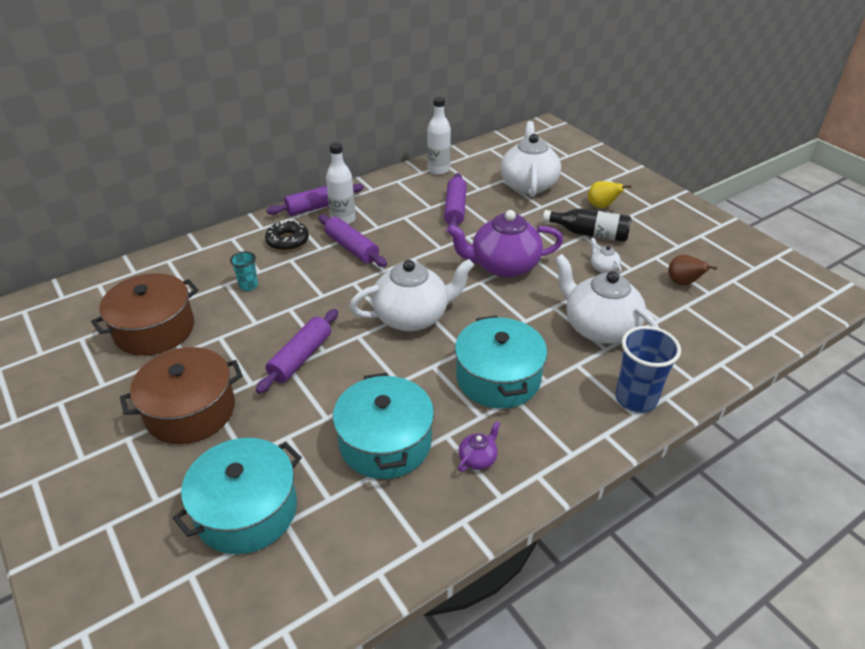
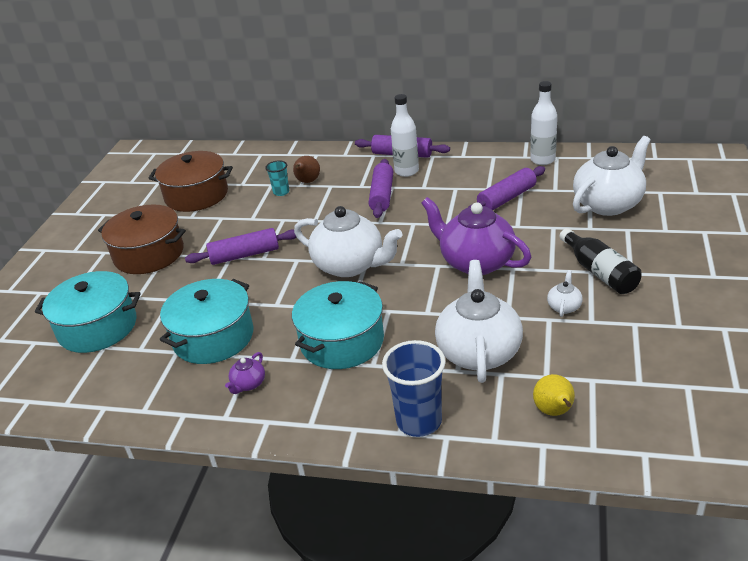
camera: 50 degrees right, 5 degrees down
black donut [265,219,309,251] -> none
purple teapot [458,421,500,472] -> purple teapot turned 120 degrees clockwise [225,352,265,394]
yellow pear [588,181,631,208] -> yellow pear moved to [533,374,575,416]
brown pear [668,254,717,286] -> brown pear moved to [293,156,320,183]

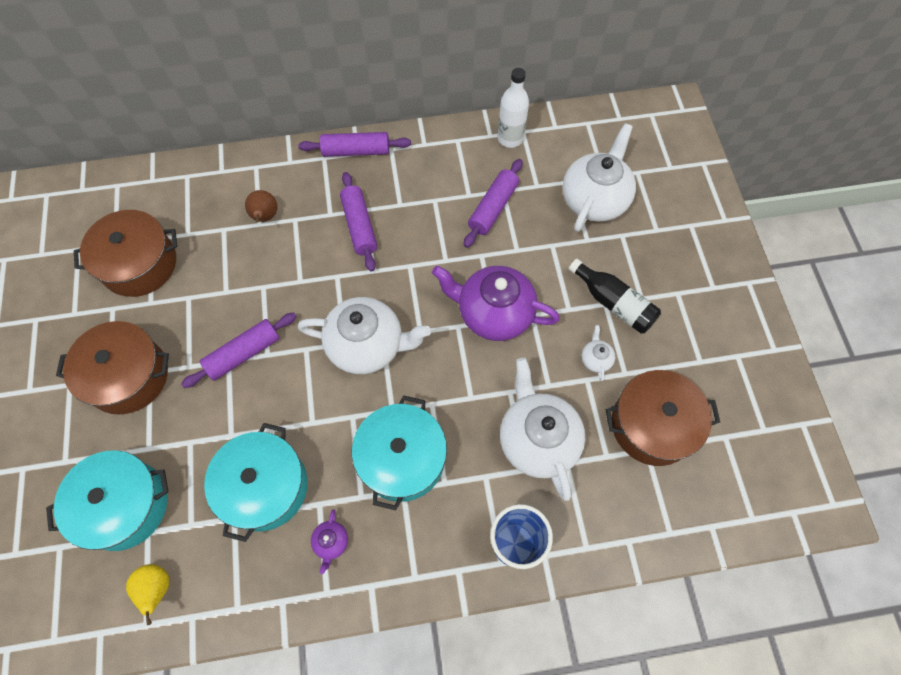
camera: 25 degrees left, 30 degrees up
turquoise cup [265,161,289,196] -> none
white bottle [391,94,419,177] -> none
yellow pear [533,374,575,416] -> yellow pear moved to [126,564,169,625]
none -> brown pot [606,370,720,466]

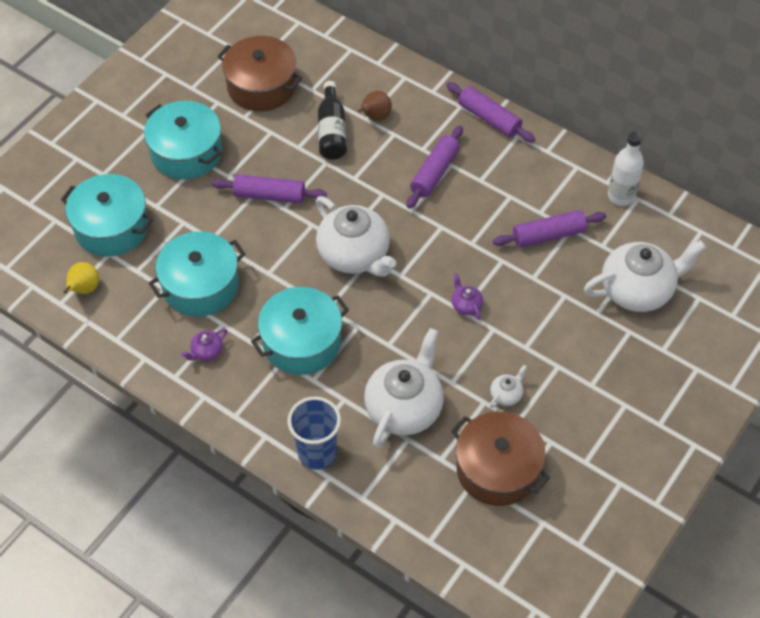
camera: 45 degrees right, 10 degrees down
brown pot [56,321,169,415] -> turquoise pot [144,101,222,180]
purple teapot [432,266,560,341] -> purple teapot [452,273,483,320], size x0.42
black bottle [569,259,661,334] -> black bottle moved to [318,81,347,160]

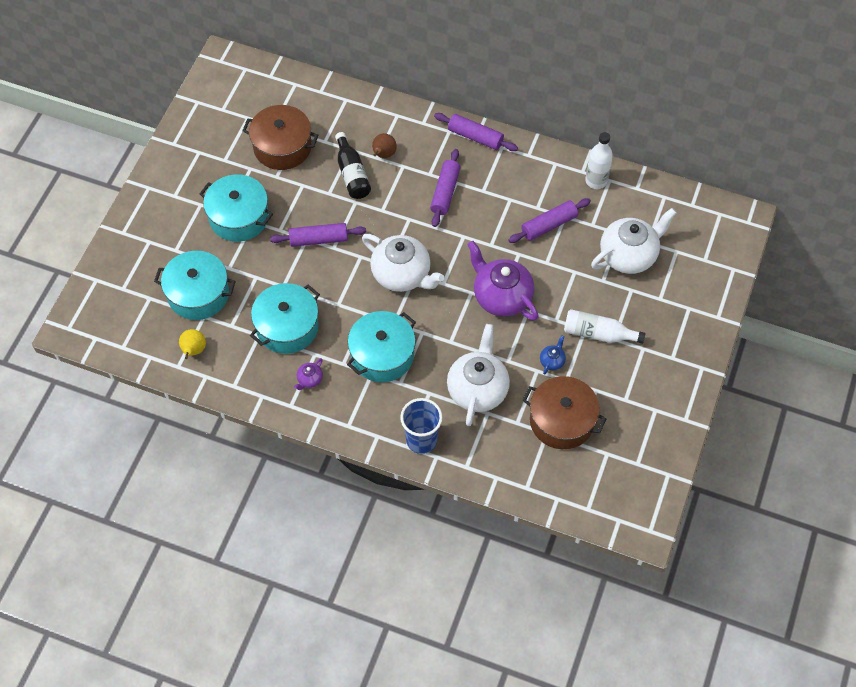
camera: 15 degrees left, 5 degrees up
purple teapot [452,273,483,320] -> purple teapot [467,241,539,321], size x2.37
white teapot [489,365,527,408] -> blue teapot [540,335,566,375]
none -> white bottle [564,309,645,344]

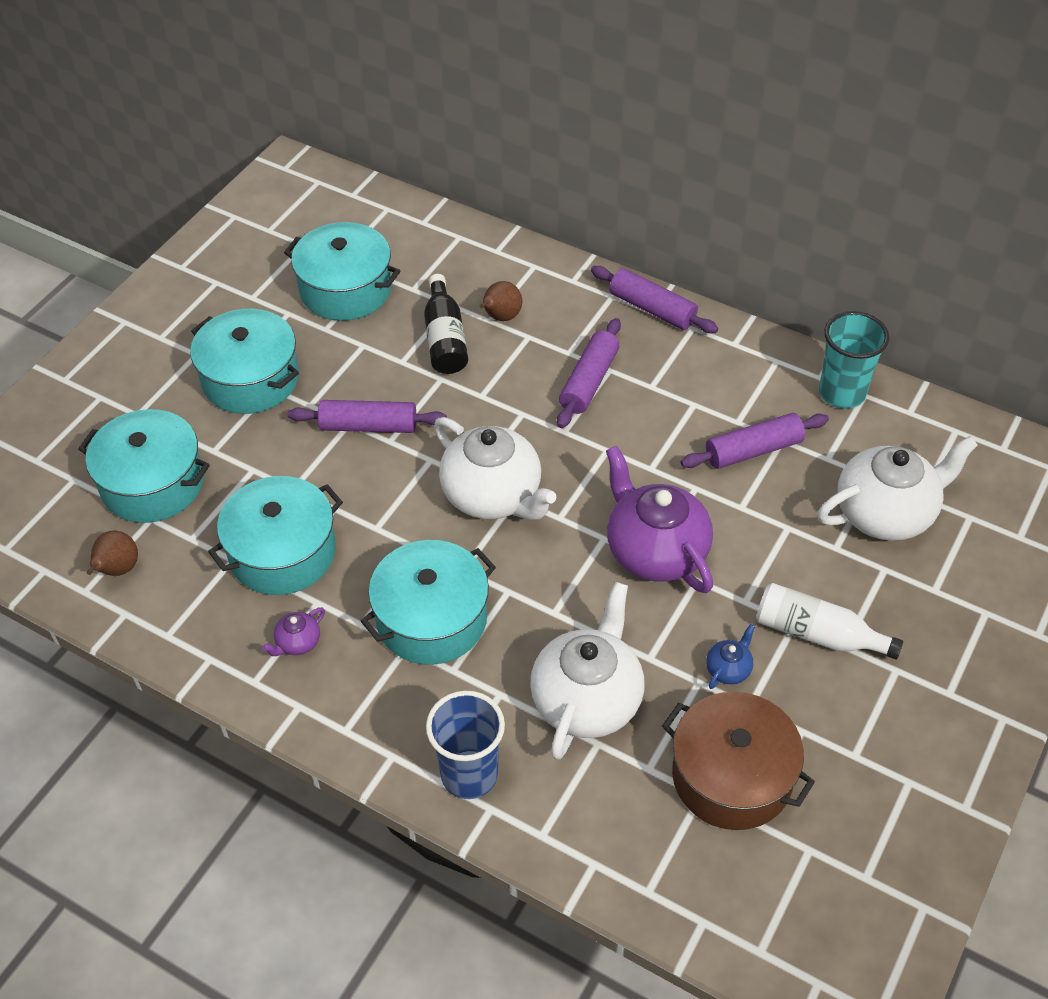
camera: 10 degrees right, 10 degrees down
yellow pear [179,329,206,359] -> brown pear [87,531,138,576]
brown pot [242,105,318,170] -> turquoise pot [284,222,400,321]
white bottle [585,132,613,189] -> turquoise cup [819,311,889,409]

